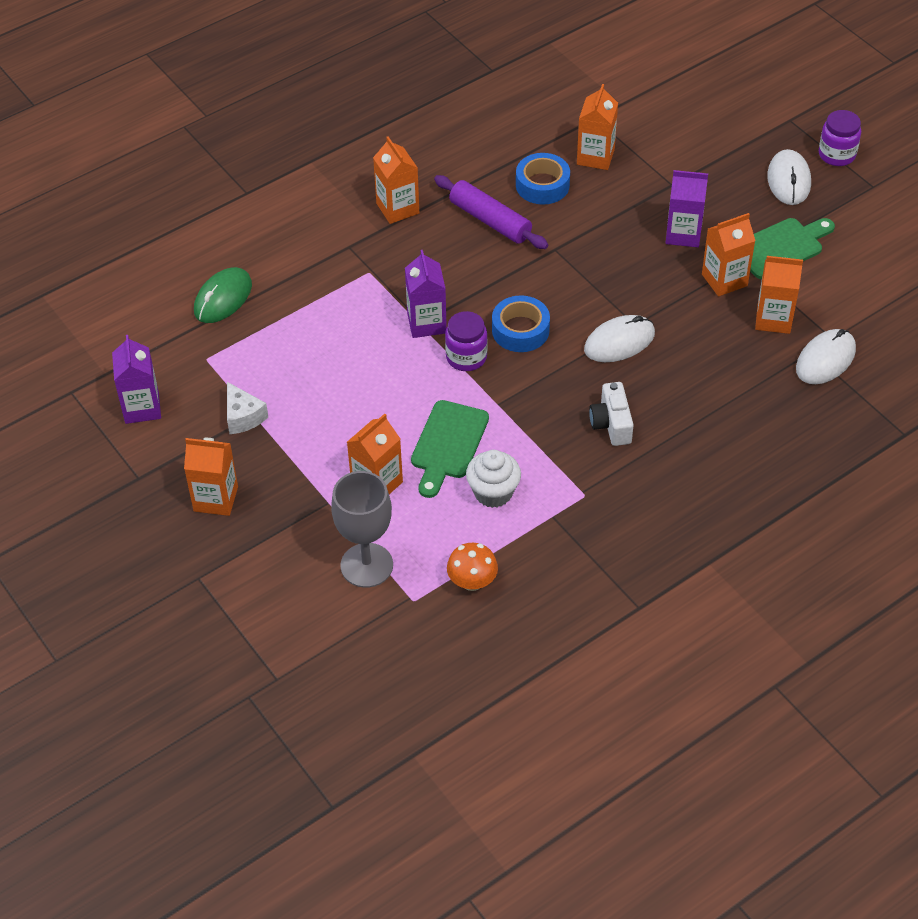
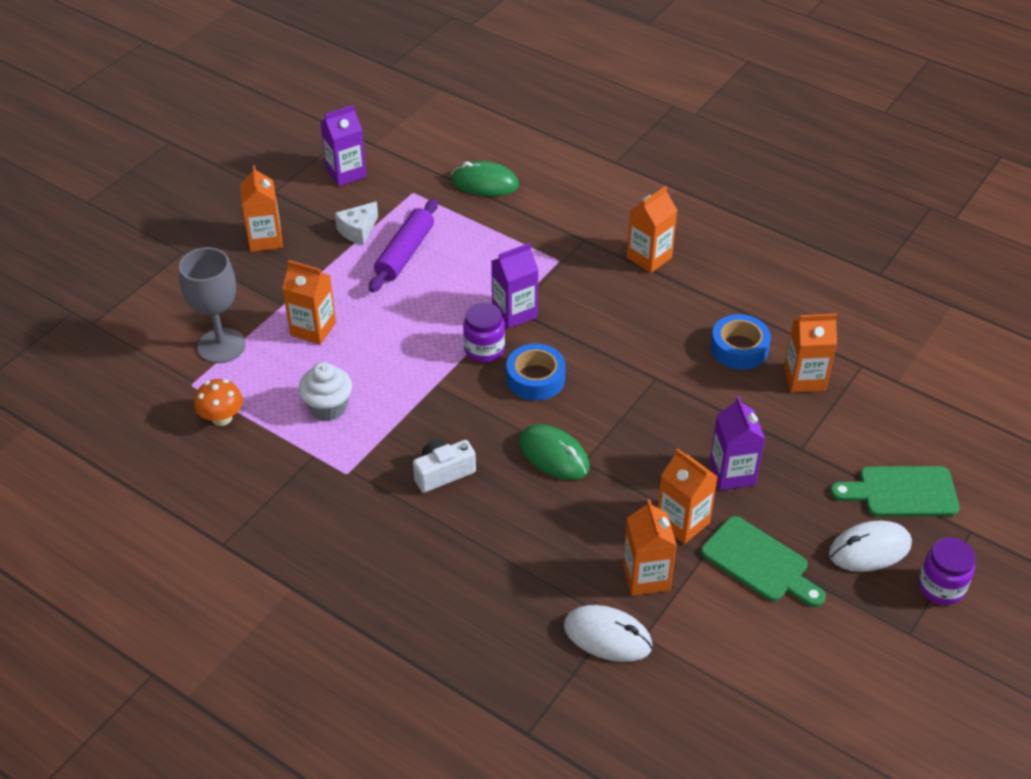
camera: 70 degrees right, 5 degrees down
green cutting board [411,400,489,498] -> green cutting board moved to [830,466,959,517]
purple rolling pin [434,175,548,249] -> purple rolling pin moved to [369,199,438,292]
white mouse [584,315,655,362] -> green mouse [519,424,590,480]

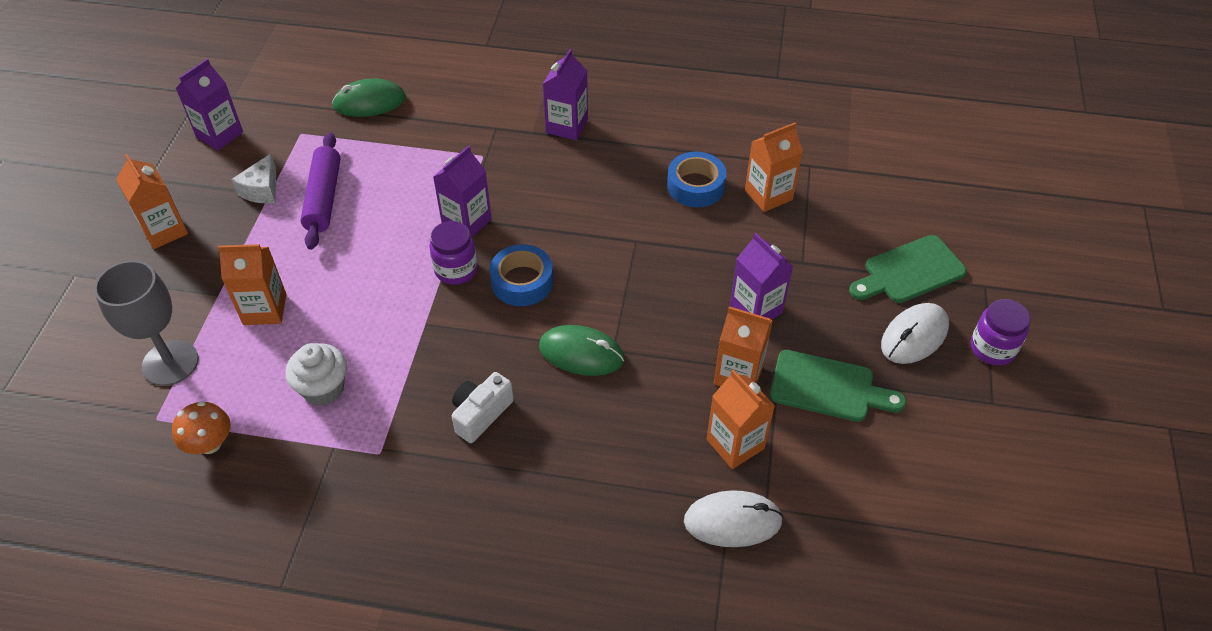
camera: 25 degrees left, 5 degrees up
orange carton [627,186,678,273] -> purple carton [543,49,588,141]

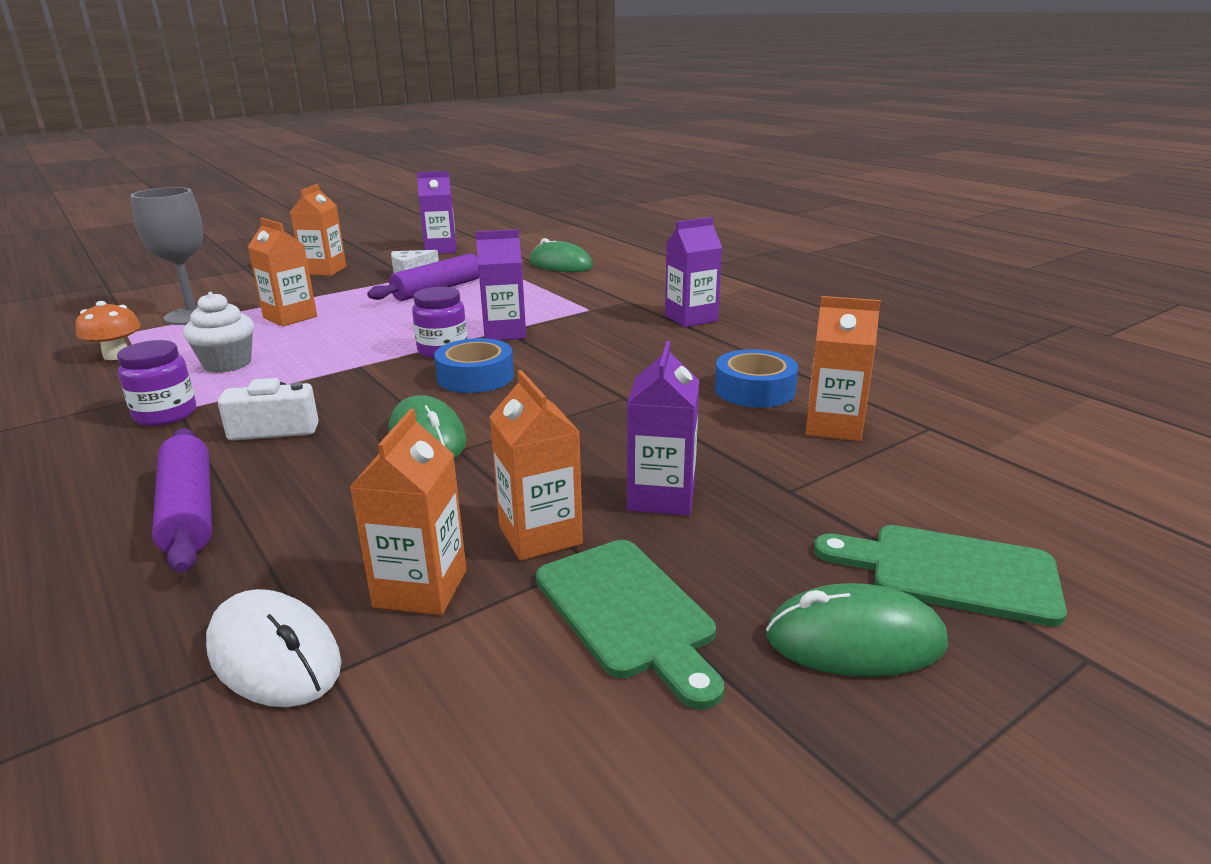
camera: 45 degrees right, 25 degrees down
white mouse [881,303,949,364] -> green mouse [766,583,948,677]
purple jar [971,299,1031,365] -> purple jar moved to [117,340,196,426]
none -> purple rolling pin [152,428,212,573]

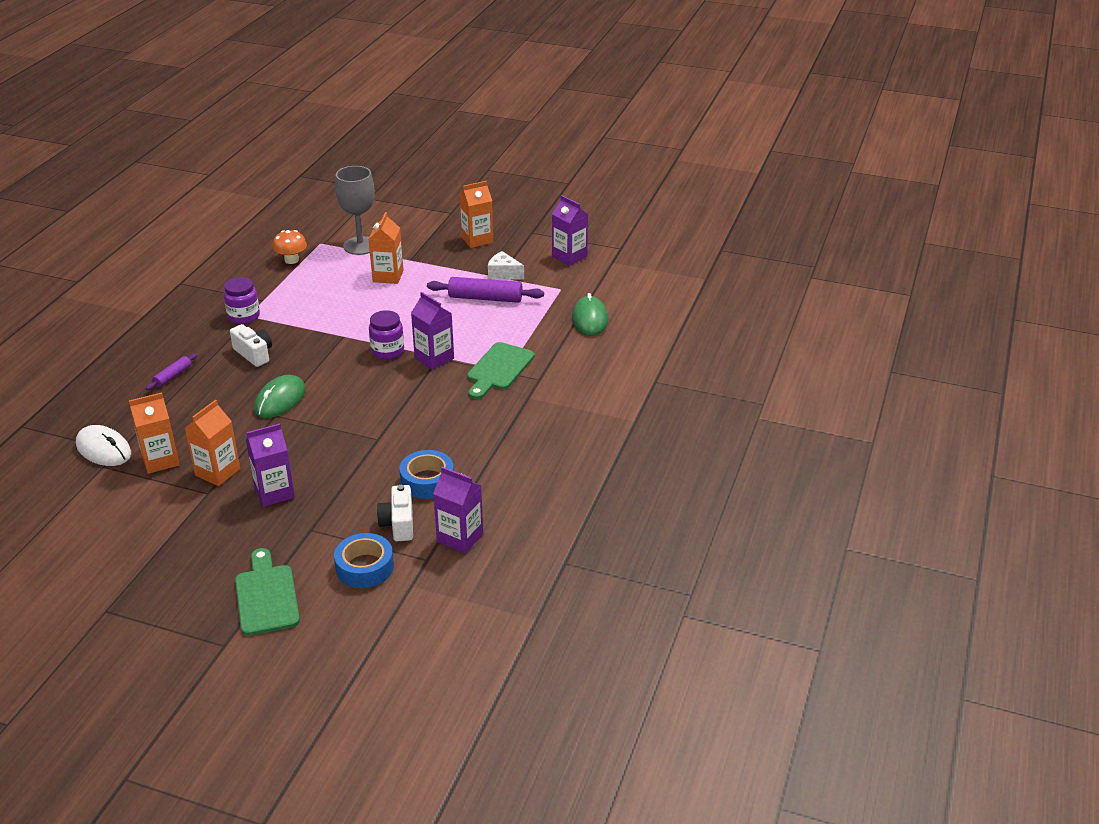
camera: 55 degrees right, 10 degrees up
purple rolling pin [152,428,212,573] -> purple rolling pin [146,353,197,390], size x0.54
white cupcake [183,292,254,373] -> none
white mouse [206,589,341,707] -> white mouse turned 60 degrees counterclockwise [76,425,131,466]
blue tape [434,338,514,393] -> blue tape moved to [334,533,394,588]
green cutting board [536,540,724,710] -> green cutting board moved to [467,342,534,399]
purple carton [665,217,722,327] -> purple carton moved to [433,467,483,554]
green mouse [766,583,948,677] -> none
orange carton [806,296,881,441] -> white camera [377,485,413,541]

